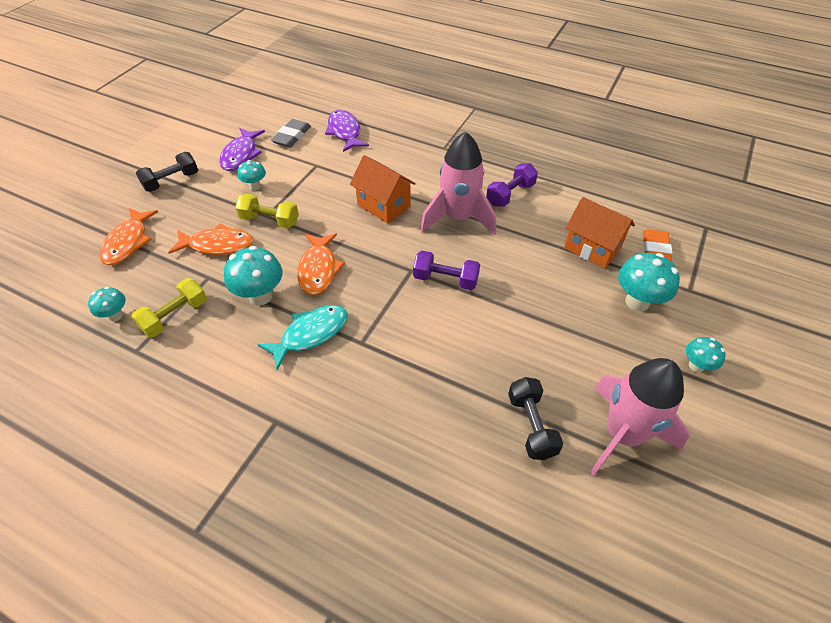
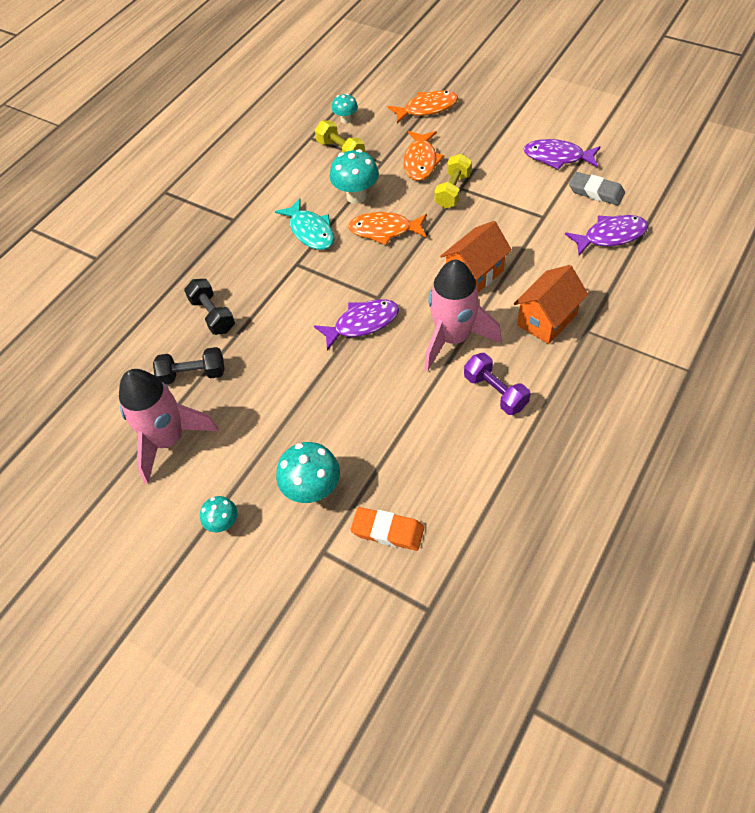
camera: 100 degrees right, 5 degrees up
orange fish [99,208,158,265] -> orange fish turned 150 degrees clockwise [388,90,458,124]
black dumbbell [136,152,198,192] -> black dumbbell moved to [184,279,235,335]
turquoise mushroom [237,160,266,190] -> none
purple dumbbell [413,251,480,290] -> purple fish [314,299,399,351]
orange house [564,197,635,269] -> orange house moved to [514,265,588,344]

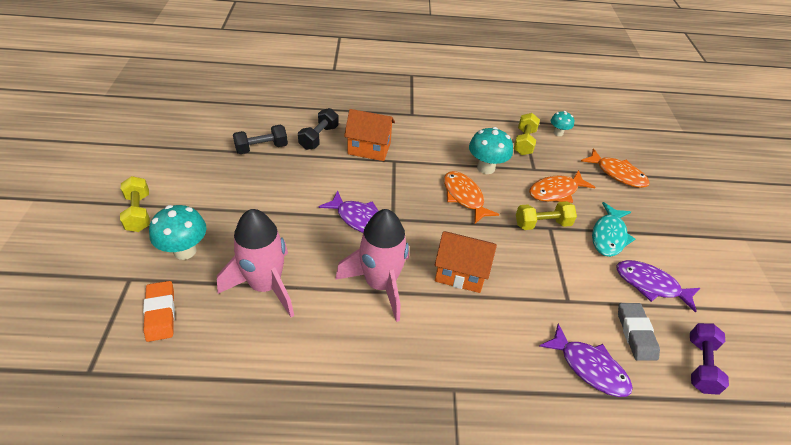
camera: 50 degrees right, 10 degrees down
pink rocket [119,369,219,484] -> pink rocket moved to [217,209,294,317]
black dumbbell [153,347,224,384] -> black dumbbell turned 75 degrees counterclockwise [233,125,288,154]
turquoise mushroom [200,496,237,532] -> yellow dumbbell [120,176,150,232]
turquoise fish [275,198,334,250] -> turquoise fish moved to [592,202,635,257]
purple dumbbell [464,353,530,415] -> purple dumbbell moved to [690,323,729,395]
orange house [514,265,588,344] -> orange house moved to [344,109,395,161]
purple fish [524,139,601,170] -> purple fish turned 45 degrees counterclockwise [616,260,700,313]

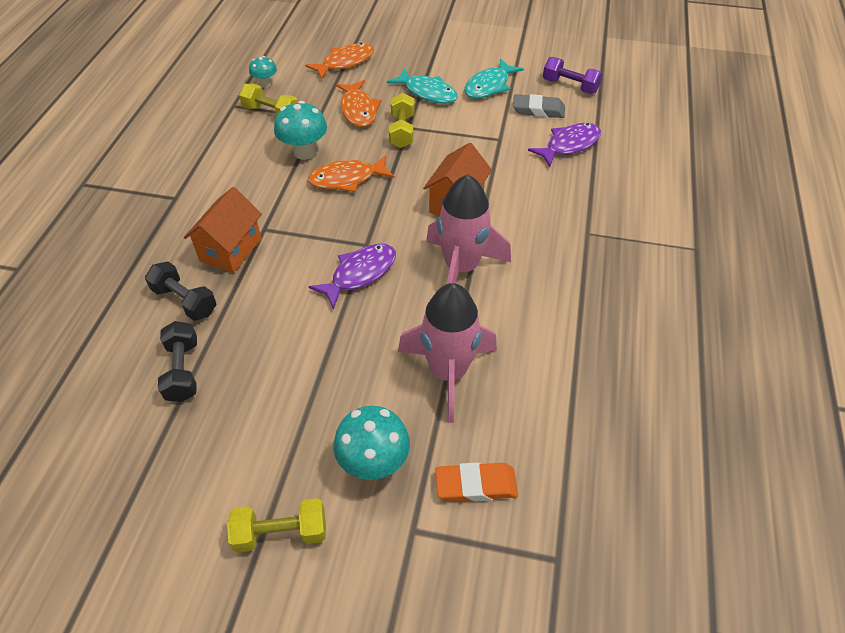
camera: 75 degrees left, 5 degrees up
purple fish [616,260,700,313] -> turquoise fish [464,58,524,99]

